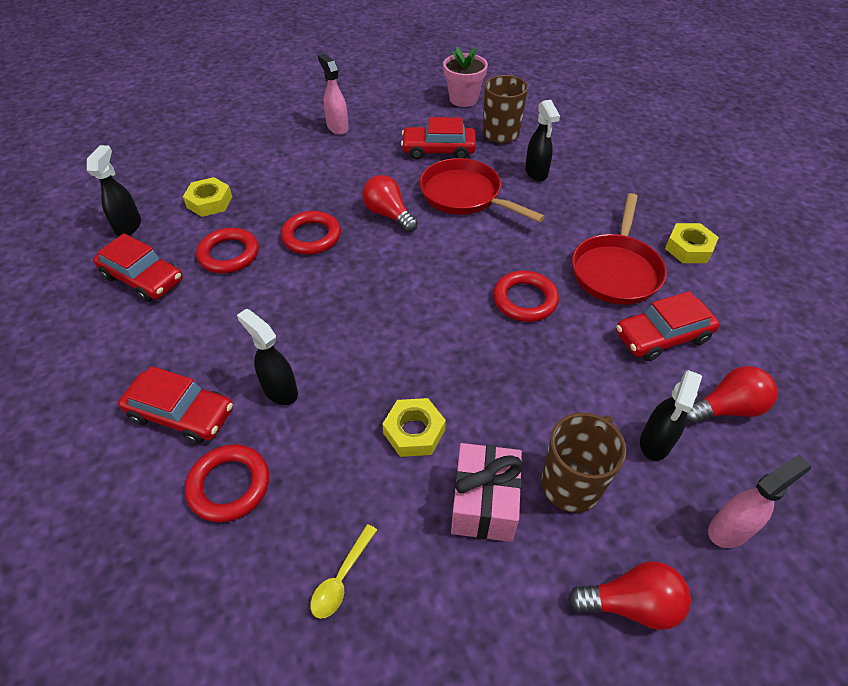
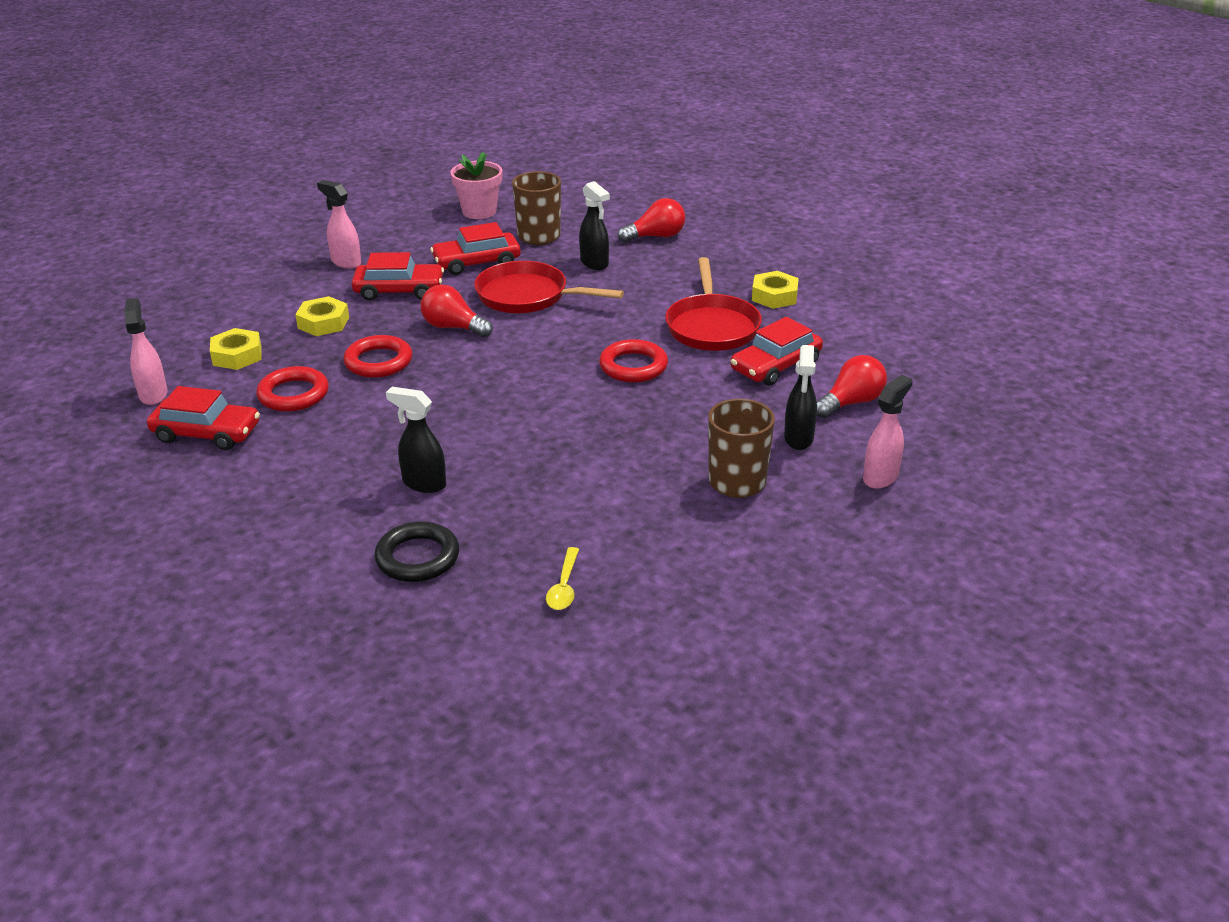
camera: 20 degrees left, 15 degrees down
black spray bottle [87,145,141,236] -> pink spray bottle [124,298,168,405]
red car [118,366,233,444] -> red car moved to [352,252,444,301]
red ring [185,444,269,522] -> black ring [375,521,459,582]
yellow nut [382,398,446,457] -> yellow nut moved to [295,296,349,336]
pink gift [451,443,523,542] -> none
red light bulb [568,561,691,630] -> red light bulb moved to [618,198,685,243]

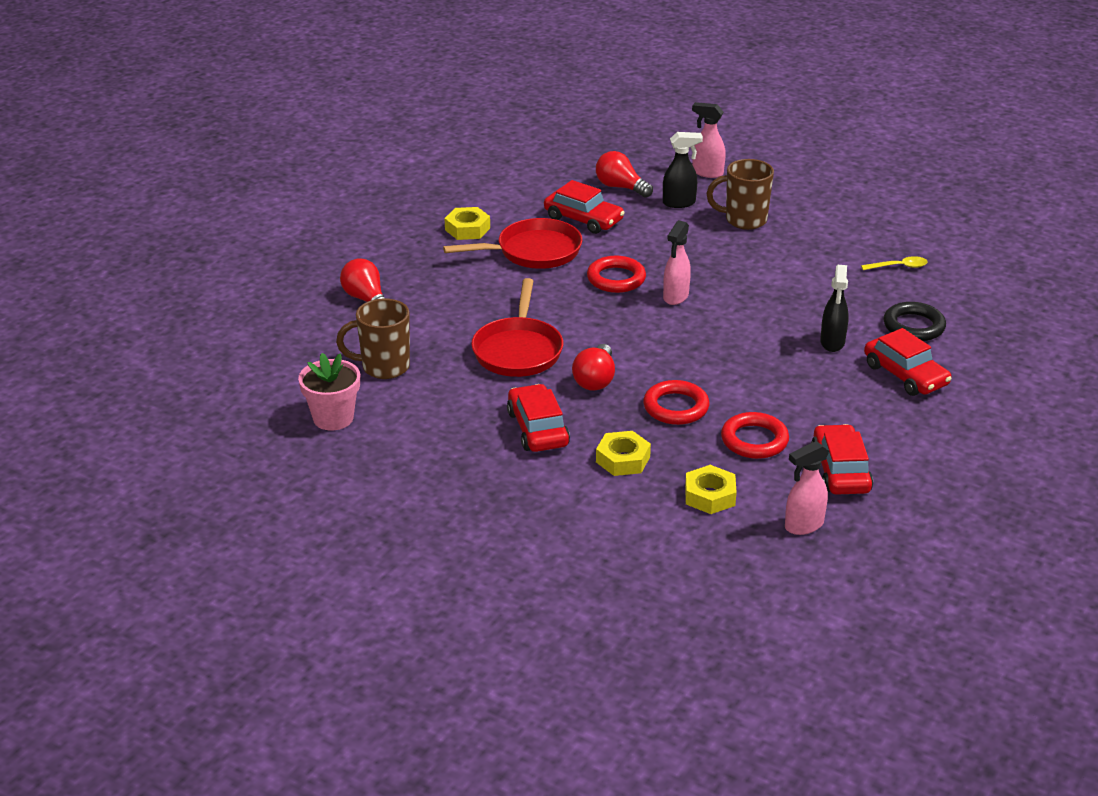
camera: 105 degrees left, 0 degrees up
pink spray bottle [317,180,361,269] -> pink spray bottle moved to [663,220,691,305]
red car [430,222,521,275] -> red car moved to [864,328,952,396]
black spray bottle [579,181,610,270] -> none

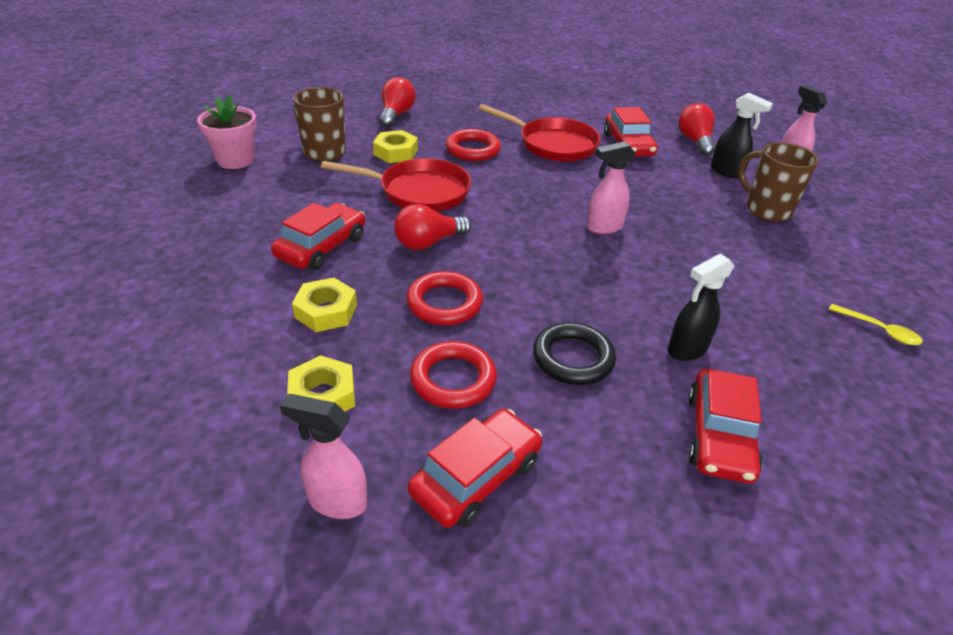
camera: 45 degrees right, 5 degrees up
yellow nut [445,207,490,240] -> yellow nut moved to [373,130,418,163]
red pan [471,278,563,377] -> red pan turned 135 degrees counterclockwise [321,158,471,212]
red ring [587,256,646,293] -> red ring moved to [446,129,501,161]
black ring [884,302,946,341] -> black ring moved to [533,322,616,385]

